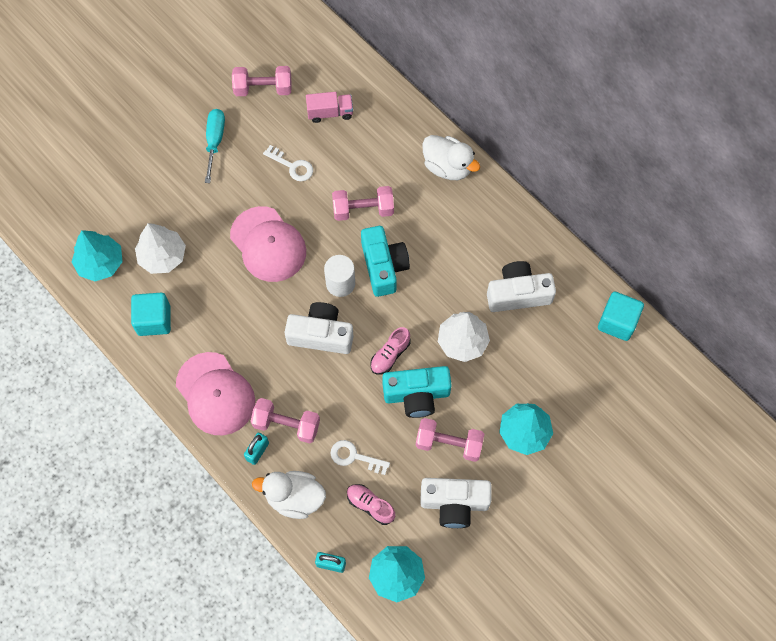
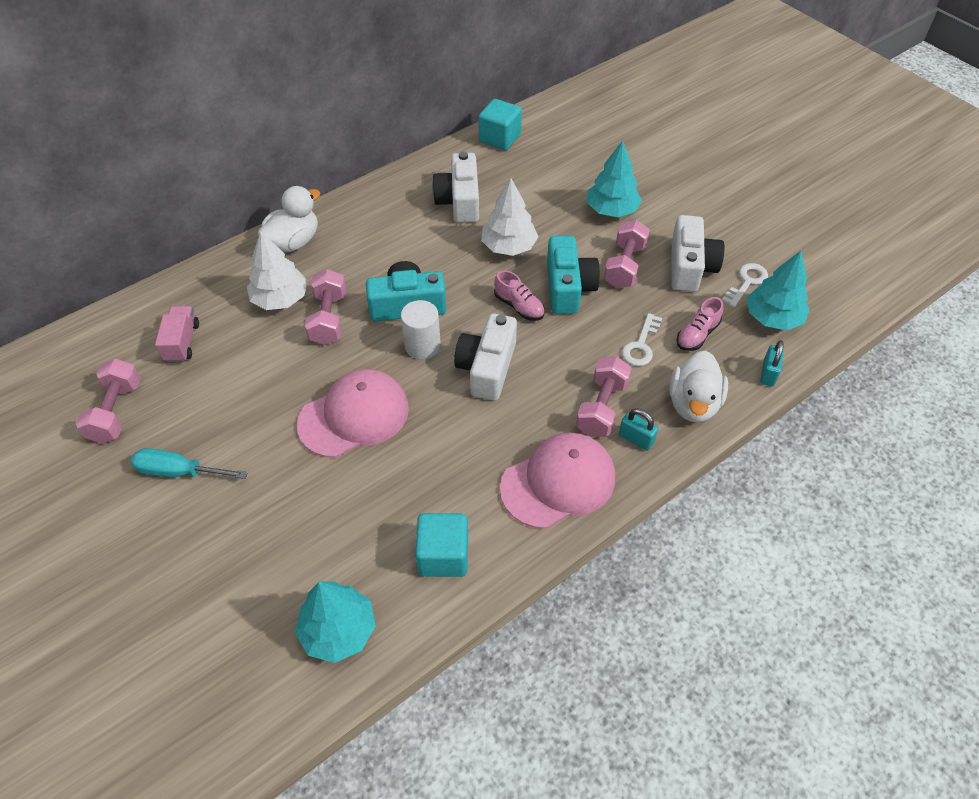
camera: 85 degrees left, 15 degrees down
white tree [135,223,186,274] -> white tree moved to [247,231,308,310]
white key [263,145,313,181] -> white key moved to [722,263,768,307]

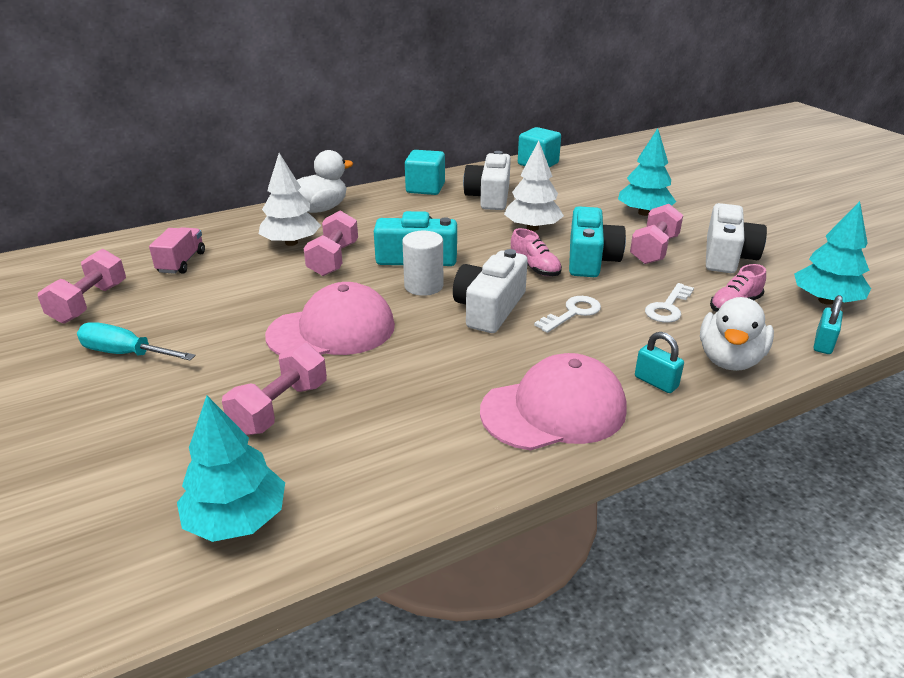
camera: 10 degrees right, 20 degrees down
turquoise cube [415,513,468,577] -> turquoise cube moved to [405,150,445,195]
pink dumbbell [576,356,632,437] -> pink dumbbell moved to [222,343,327,435]
white key [722,263,768,307] -> white key moved to [534,296,601,333]

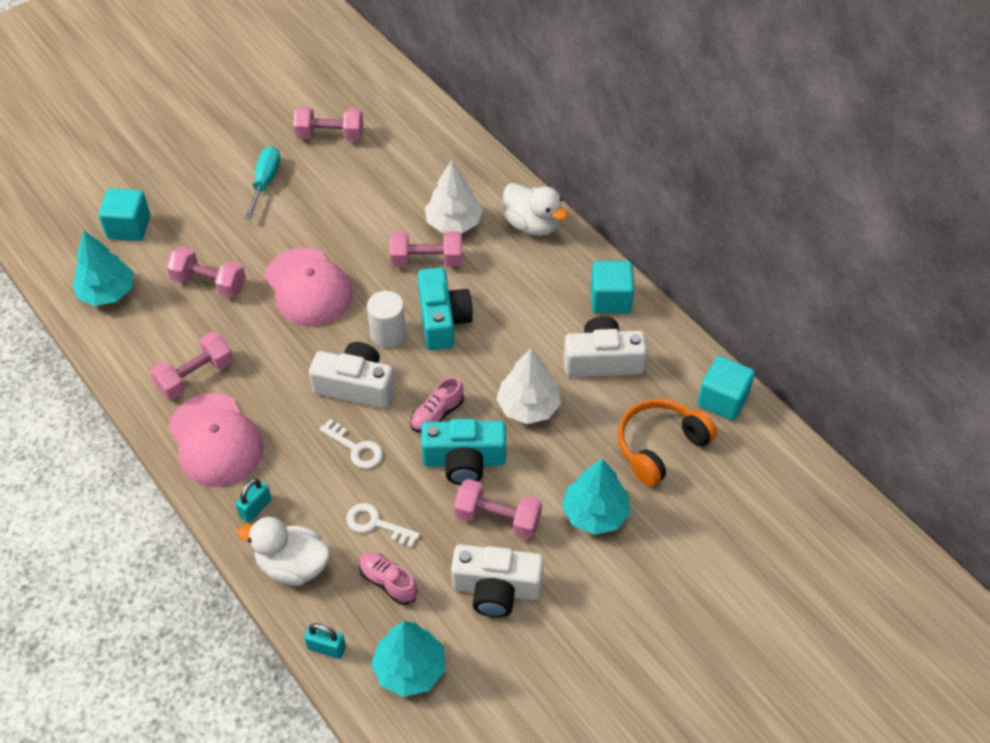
camera: 80 degrees right, 20 degrees up
pink truck [149,227,205,274] -> none
none -> turquoise cube [98,188,150,241]
none -> pink dumbbell [150,332,233,400]
none -> orange headphones [617,398,717,487]

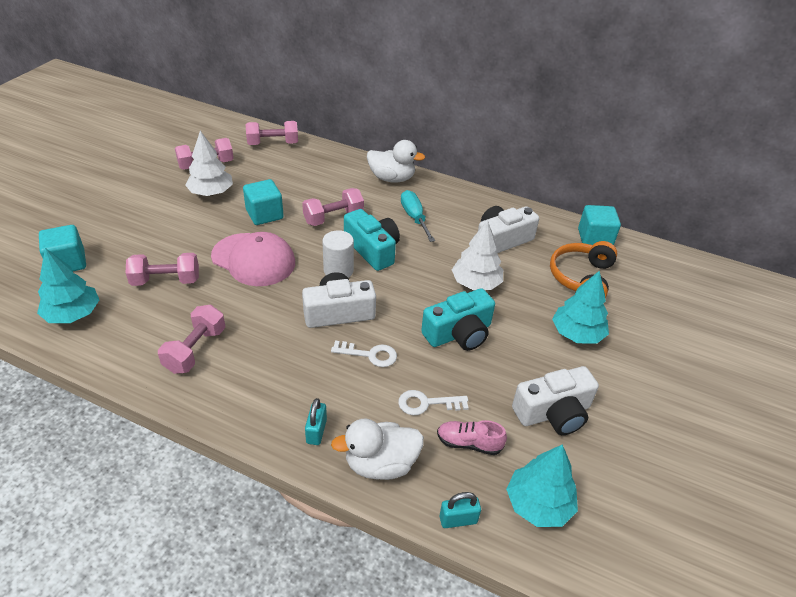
camera: 30 degrees left, 10 degrees down
pink cap [169,393,264,487] -> none
turquoise screwdriver [245,146,280,219] -> turquoise screwdriver moved to [401,190,435,242]
pink shoe [410,377,464,433] -> none
white tree [425,160,483,233] -> white tree moved to [185,131,233,196]
pink dumbbell [454,479,542,539] -> pink dumbbell moved to [246,121,298,145]
turquoise cube [591,261,634,314] -> turquoise cube moved to [243,179,284,225]

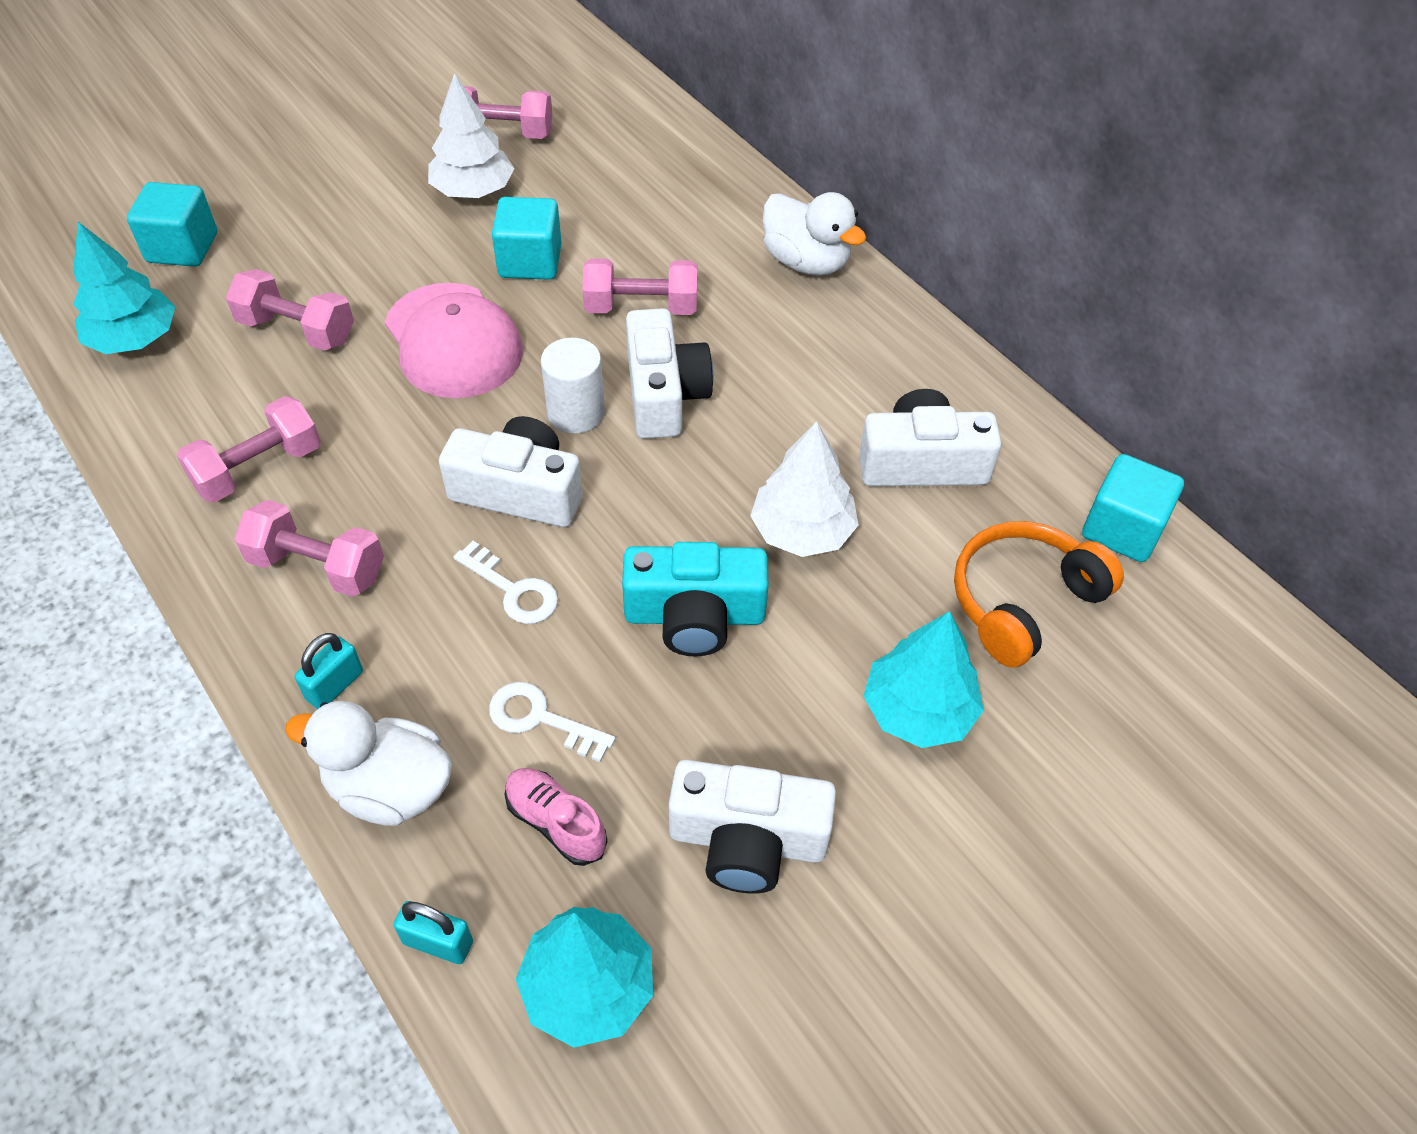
camera: 30 degrees right, 10 degrees up
pink dumbbell [246,121,298,145] -> pink dumbbell moved to [234,500,384,597]
turquoise camera [344,209,400,271] -> white camera [626,308,713,439]
turquoise screwdriver [401,190,435,242] -> none

